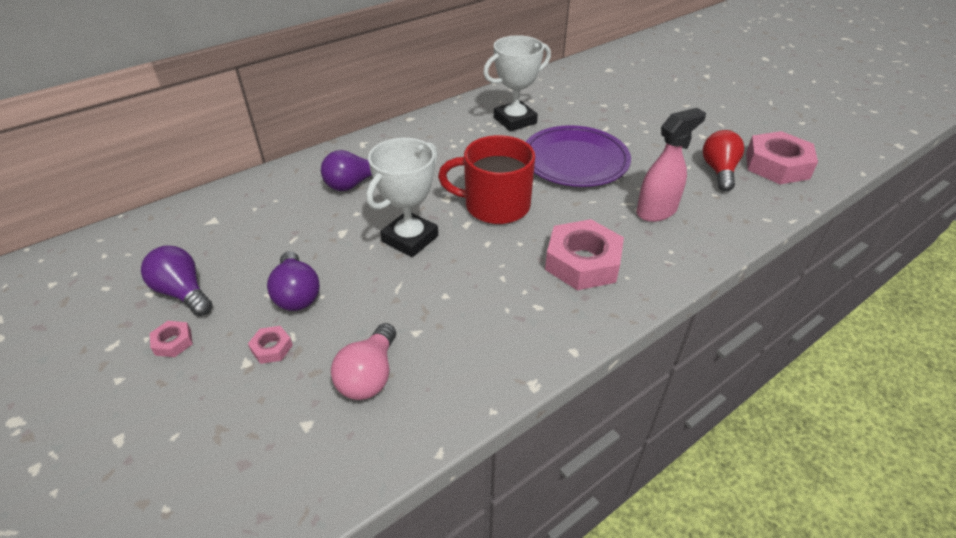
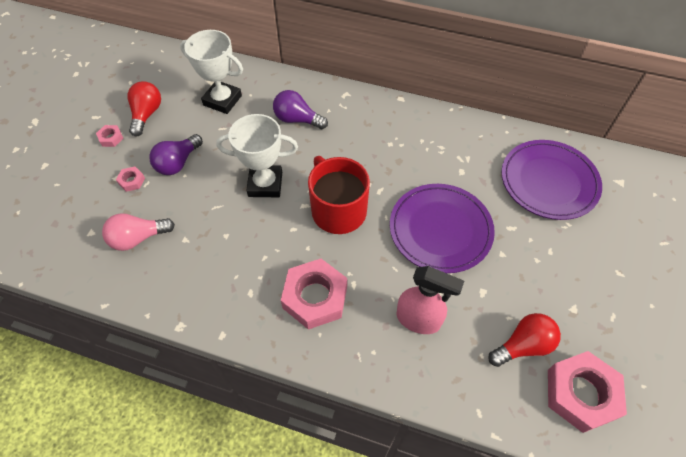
camera: 55 degrees right, 15 degrees up
purple light bulb [141,245,212,316] -> red light bulb [127,81,161,136]
white trophy [483,35,551,132] -> white trophy moved to [180,30,243,114]
none -> purple plate [501,140,602,220]

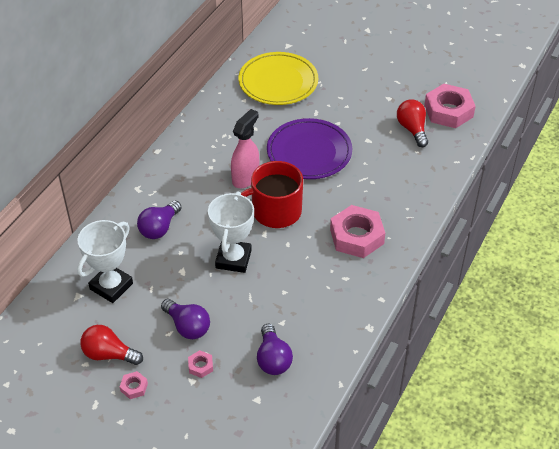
camera: 80 degrees left, 10 degrees down
pink light bulb [102,213,175,251] -> purple light bulb [257,324,293,375]
pink spray bottle [396,266,464,334] -> pink spray bottle moved to [231,109,259,188]
purple plate [501,140,602,220] -> yellow plate [239,52,318,105]

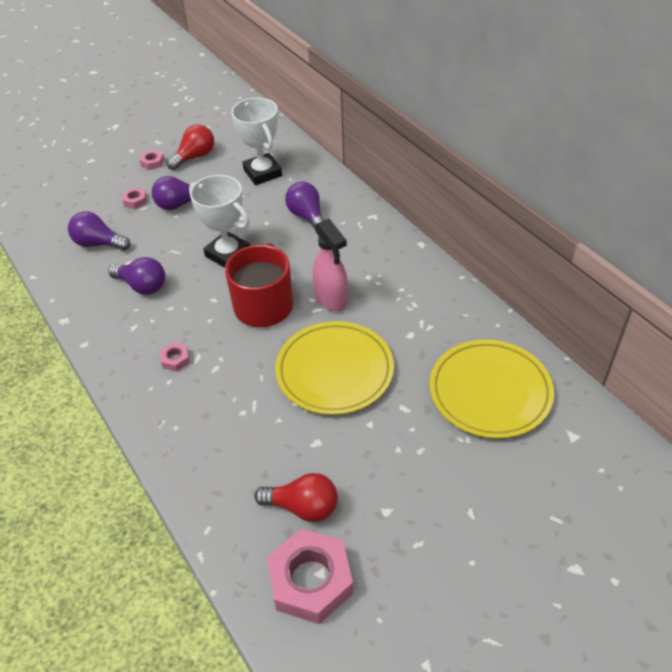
camera: 120 degrees right, 0 degrees up
purple plate [267,118,352,179] -> yellow plate [275,321,394,415]
pink nut [330,205,385,258] -> pink nut [160,342,190,371], size x0.44
none -> purple light bulb [108,257,165,295]

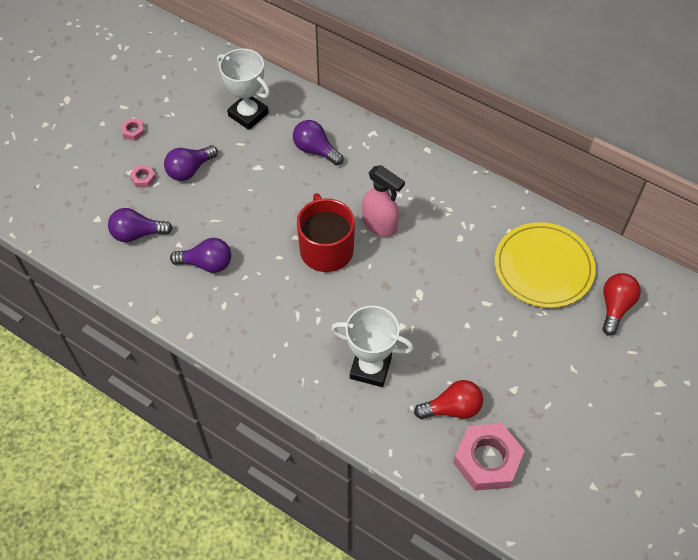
camera: 25 degrees left, 10 degrees up
pink nut [160,342,190,371] -> none
red light bulb [166,124,214,170] -> red light bulb moved to [602,273,641,335]
white trophy [189,175,250,268] -> white trophy moved to [331,306,414,387]
yellow plate [275,321,394,415] -> none

